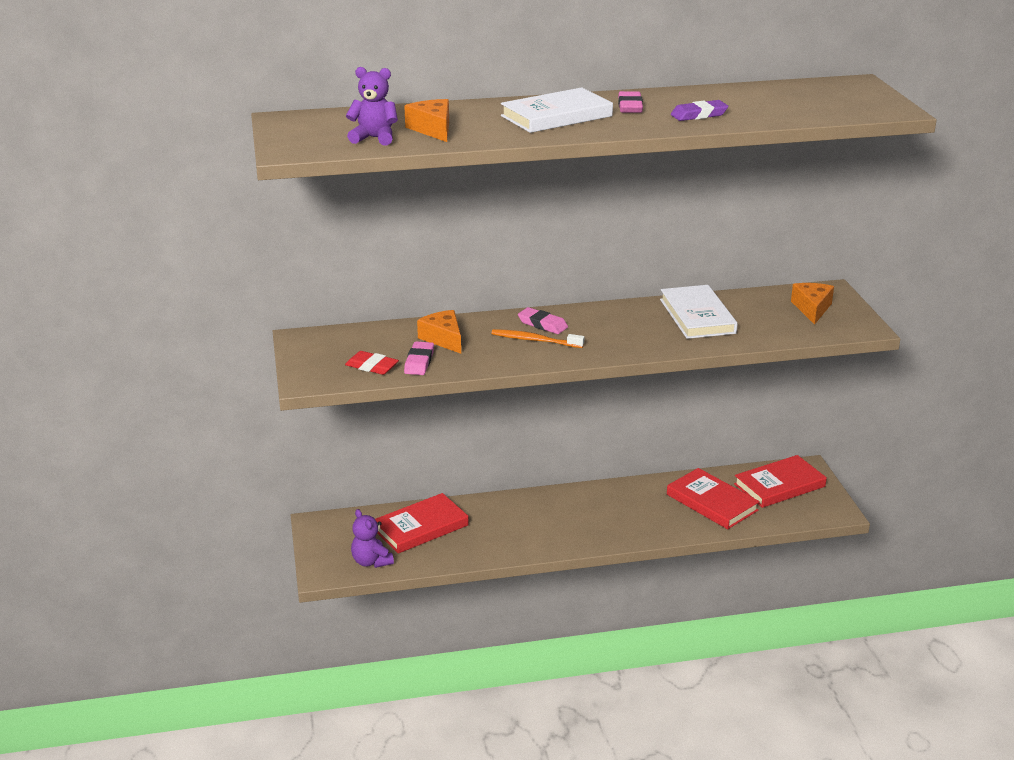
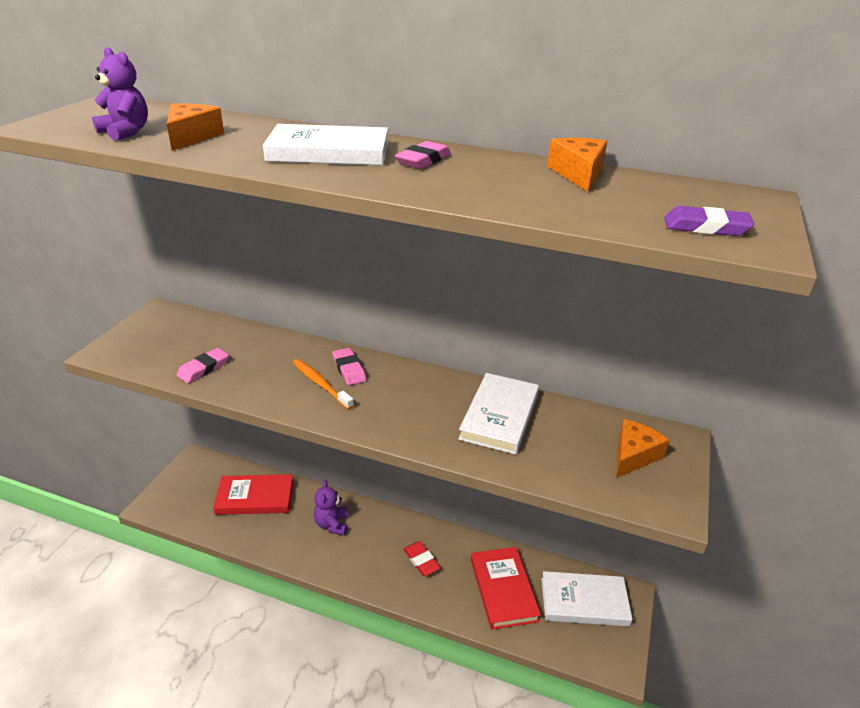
camera: 30 degrees right, 5 degrees up
red eraser [345,351,399,375] -> red eraser moved to [403,541,441,576]
purple teddy bear [351,509,394,568] -> purple teddy bear moved to [314,480,348,535]
orange cheese [417,310,461,354] -> orange cheese moved to [547,138,607,192]
purple eraser [671,100,729,121] -> purple eraser moved to [664,206,754,236]
red book [734,455,827,508] -> white book [541,571,633,627]

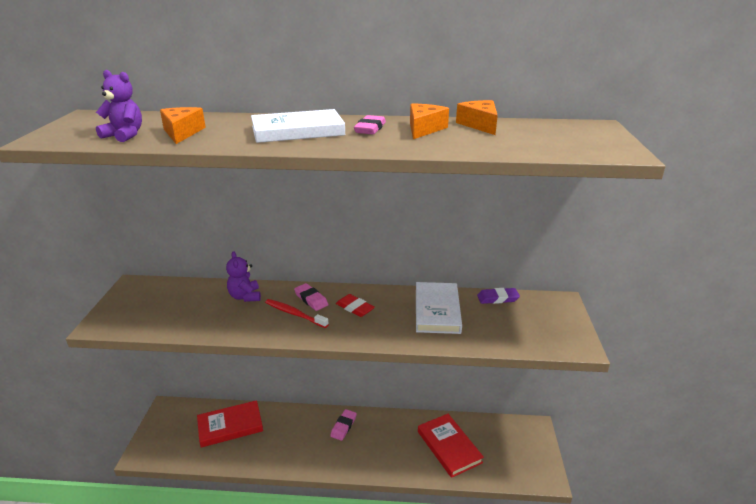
camera: 15 degrees left, 5 degrees down
pink eraser [177,348,229,383] -> pink eraser moved to [330,409,357,441]
orange toothbrush [293,359,354,410] -> red toothbrush [265,299,329,328]
purple teddy bear [314,480,348,535] -> purple teddy bear moved to [226,251,261,302]
red eraser [403,541,441,576] -> red eraser moved to [336,294,375,317]
white book [541,571,633,627] -> none
orange cheese [616,419,669,478] -> orange cheese moved to [410,104,449,139]
purple eraser [664,206,754,236] -> purple eraser moved to [477,288,520,304]

